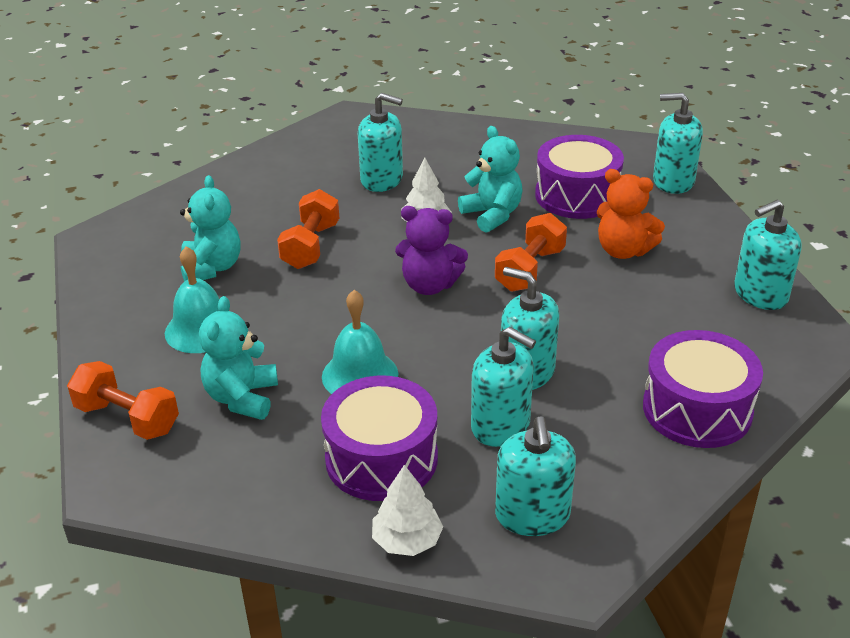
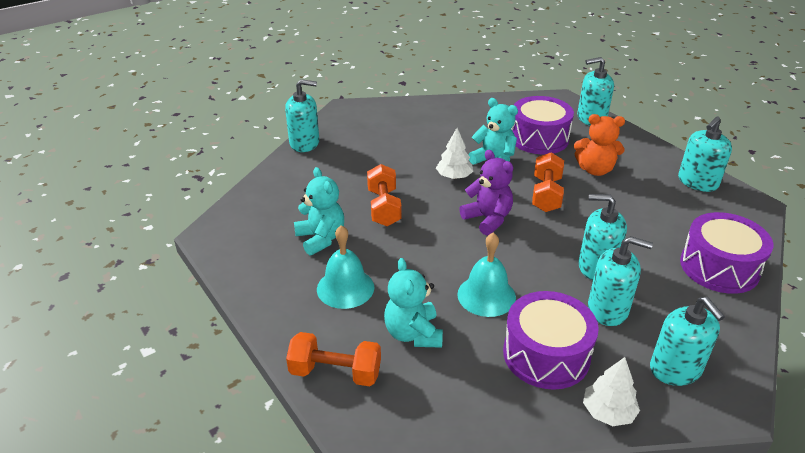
camera: 20 degrees left, 0 degrees up
turquoise soap dispenser [358,93,403,192] -> turquoise soap dispenser moved to [285,79,319,152]
purple teddy bear [395,206,468,295] -> purple teddy bear turned 120 degrees counterclockwise [459,150,513,236]

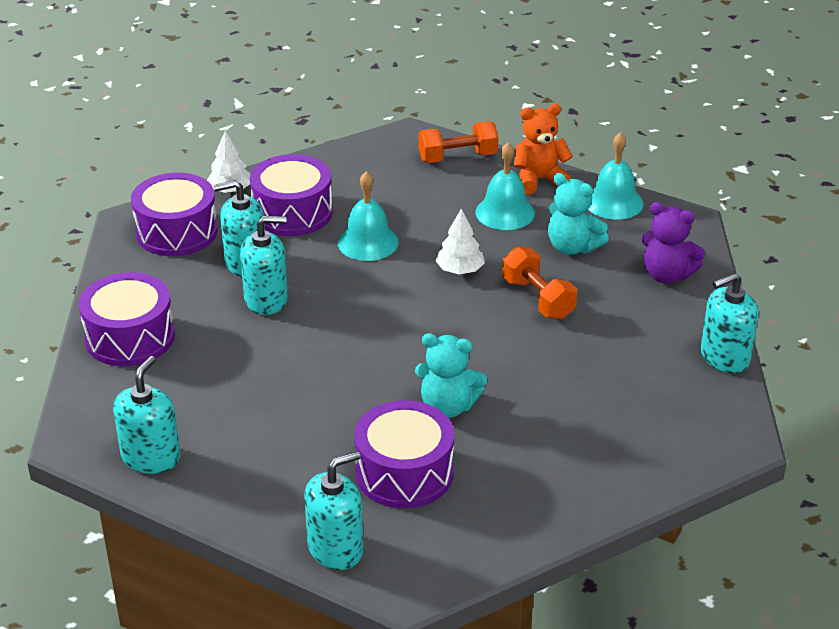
camera: 155 degrees right, 0 degrees up
turquoise teddy bear [384,258,443,348] -> none
white tree [436,128,473,179] -> white tree moved to [435,209,485,274]
purple teddy bear [459,150,513,236] -> purple teddy bear moved to [641,202,705,283]
orange dumbbell [532,152,564,212] -> none
orange teddy bear [574,114,625,176] -> orange teddy bear moved to [514,104,573,195]
turquoise soap dispenser [650,297,725,386] -> purple drum [131,173,218,256]
none -> turquoise bell [588,132,643,220]

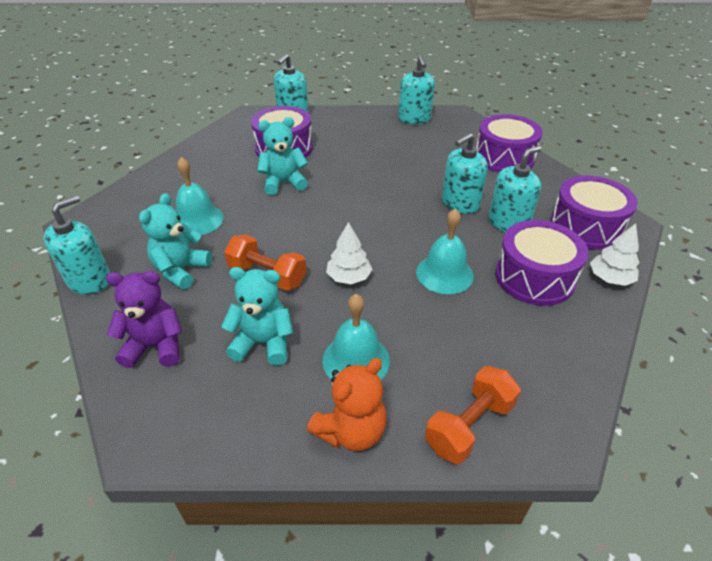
camera: 150 degrees right, 5 degrees up
turquoise bell [588,132,643,220] -> turquoise bell moved to [176,157,224,235]
none -> turquoise teddy bear [139,193,212,290]

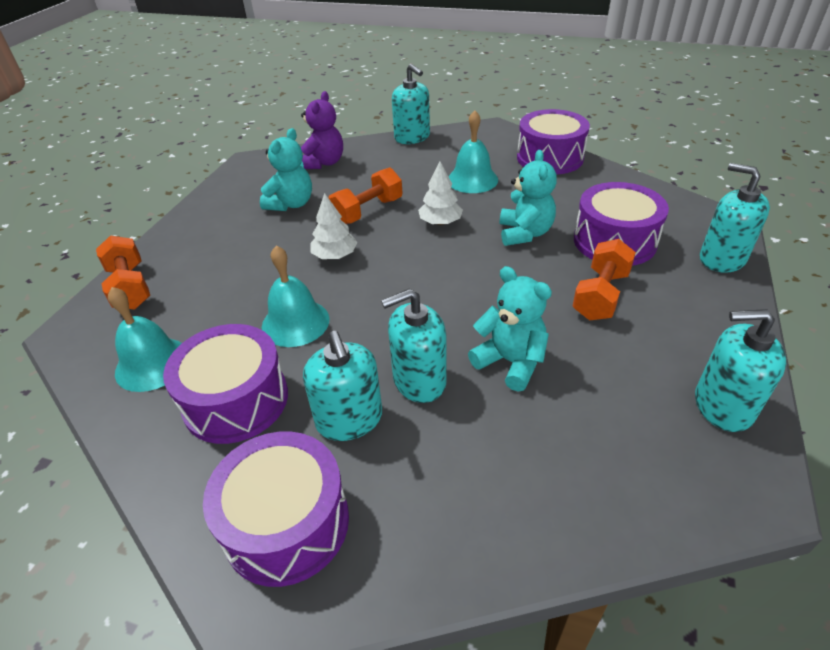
camera: 110 degrees right, 0 degrees up
turquoise teddy bear [139,193,212,290] -> turquoise teddy bear moved to [468,266,552,391]
orange teddy bear [307,358,386,451] -> none
turquoise bell [322,294,390,380] -> turquoise bell moved to [108,287,182,392]
turquoise soap dispenser [442,133,488,214] -> turquoise soap dispenser turned 90 degrees counterclockwise [381,289,447,403]
purple drum [476,114,543,173] -> purple drum moved to [517,109,590,174]
white tree [590,223,639,286] -> white tree moved to [418,161,463,225]
none -> orange dumbbell [572,239,636,321]

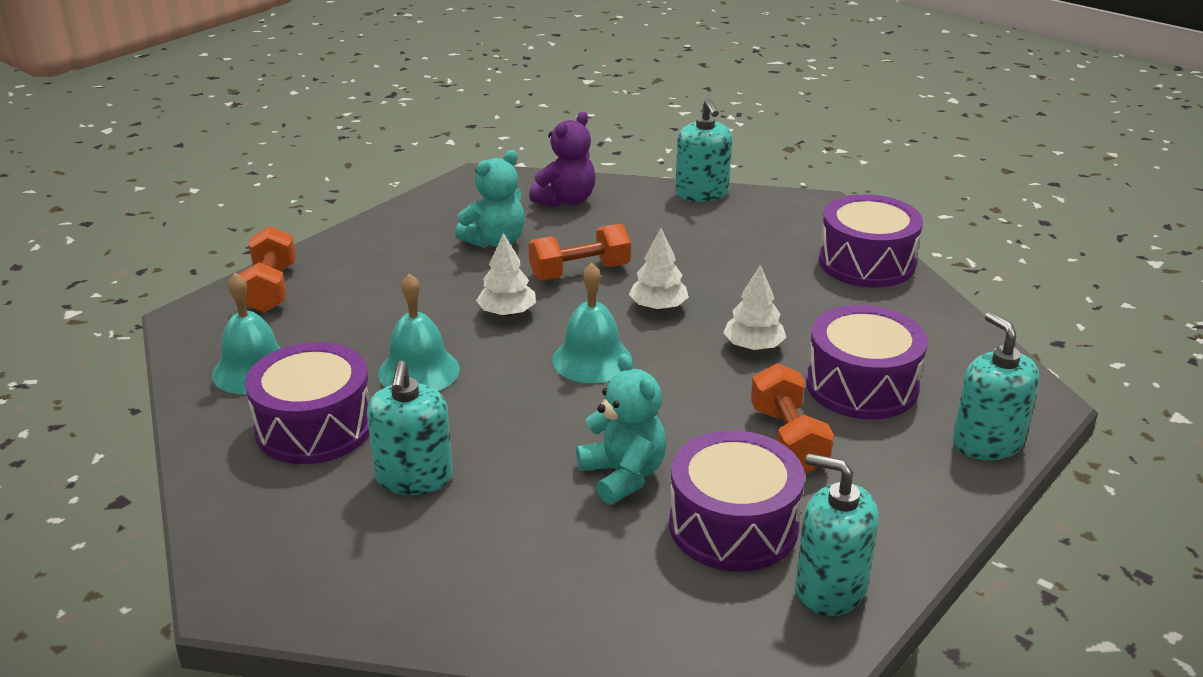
camera: 20 degrees right, 10 degrees down
purple drum [203,432,349,587] -> purple drum moved to [669,430,805,571]
turquoise soap dispenser [381,289,447,403] -> none
turquoise bell [448,110,498,193] -> turquoise bell moved to [552,263,632,383]
turquoise teddy bear [500,150,557,246] -> white tree [723,265,786,350]
orange dumbbell [572,239,636,321] -> orange dumbbell turned 60 degrees counterclockwise [751,363,834,473]

